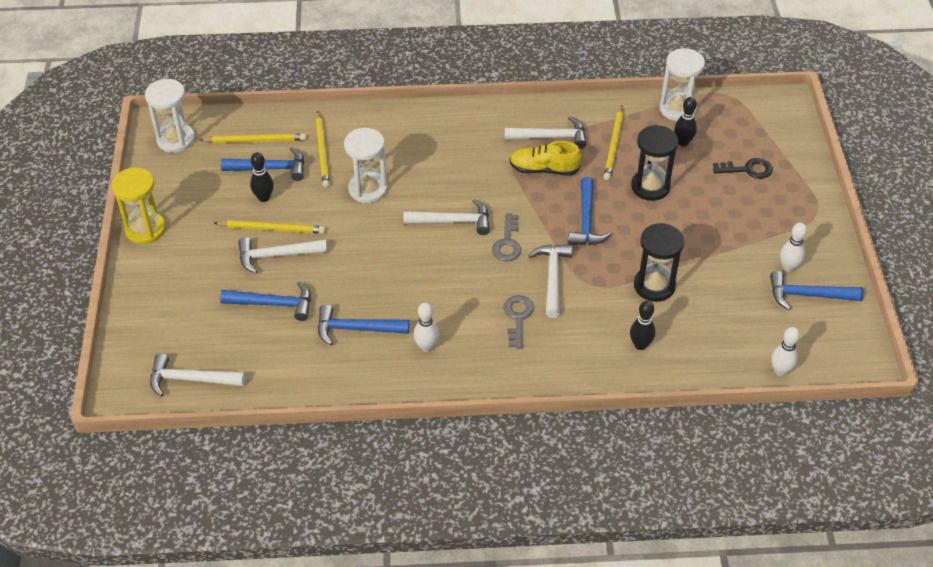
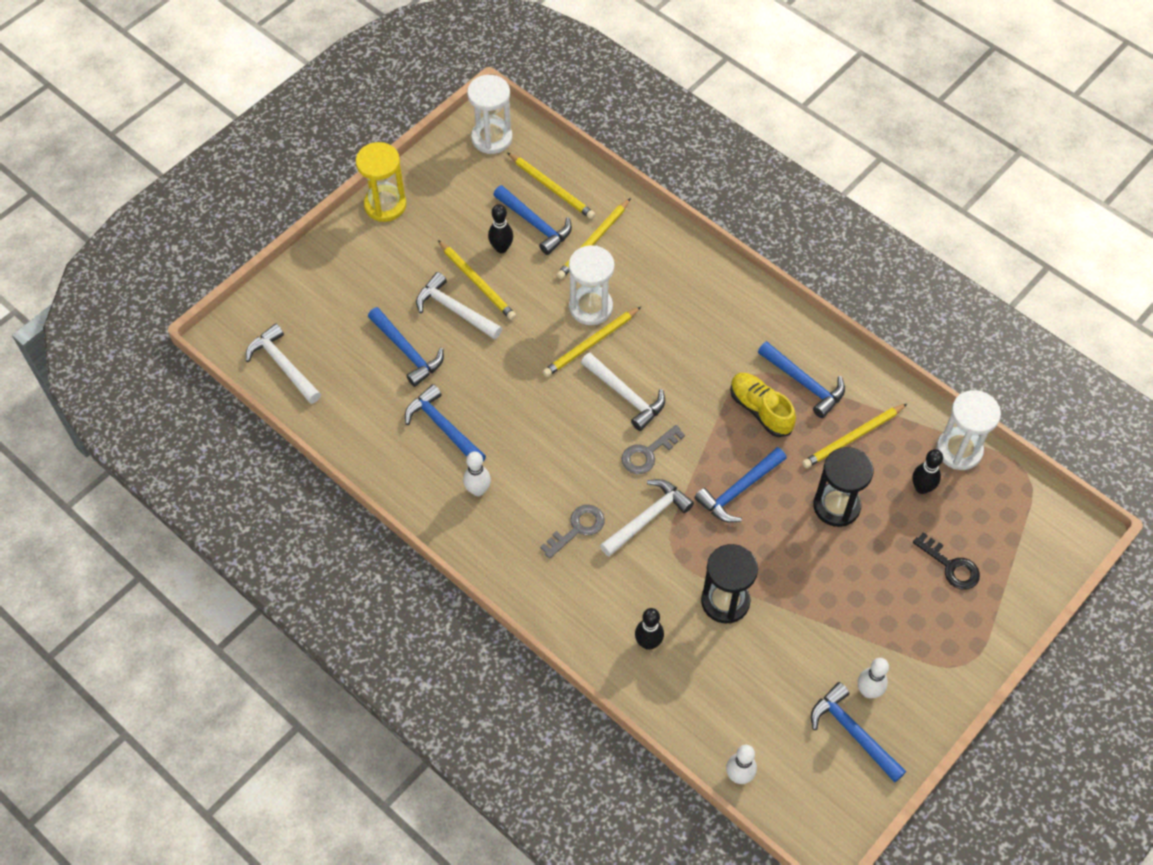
camera: 45 degrees right, 10 degrees up
white hammer [505,116,587,149] -> blue hammer [758,341,845,418]
none -> yellow pencil [543,307,641,377]

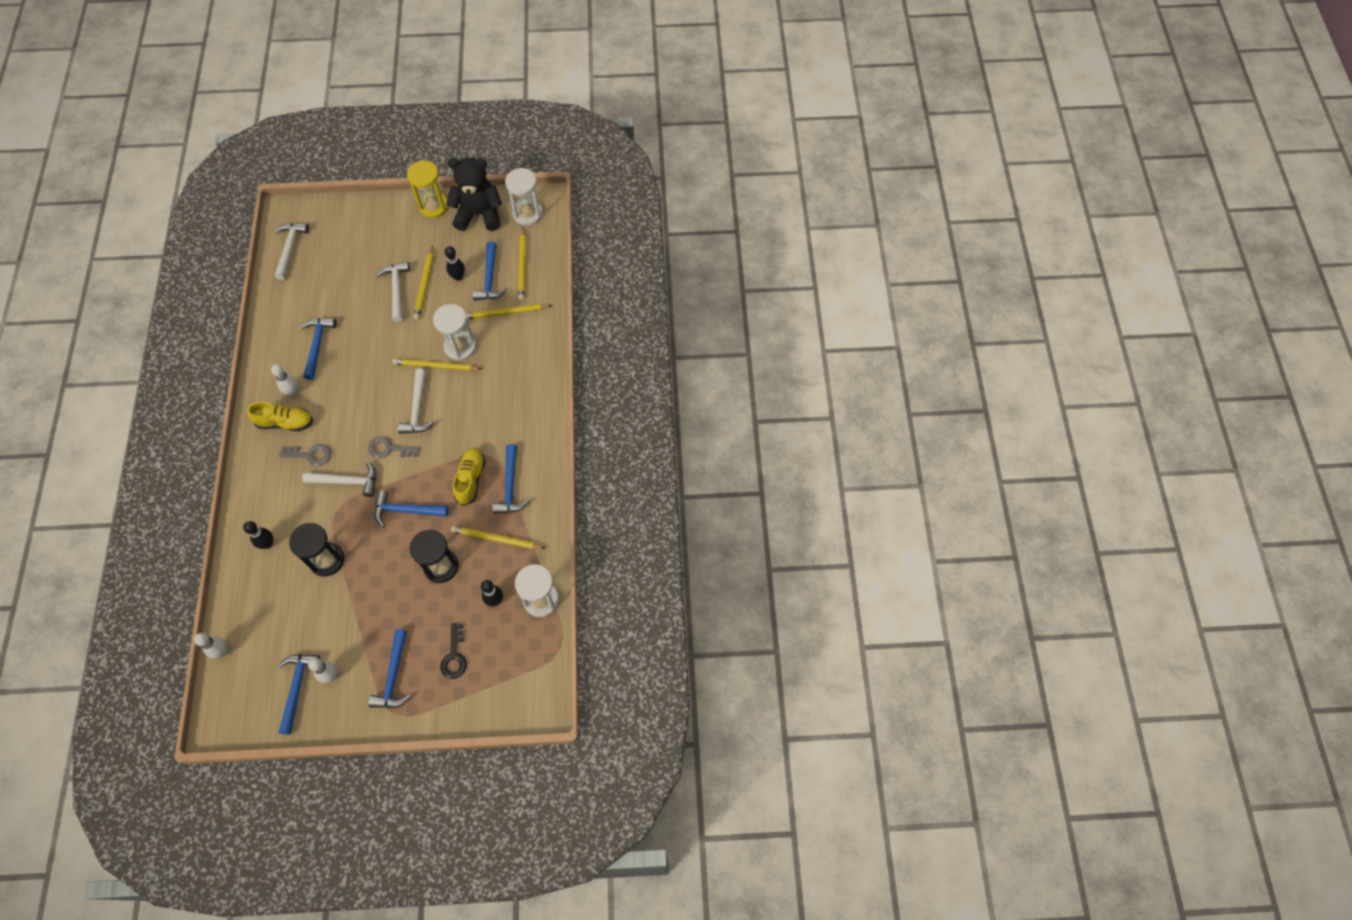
camera: 45 degrees right, 5 degrees up
blue hammer [368,307,444,387] -> blue hammer moved to [368,629,411,708]
none -> yellow shoe [247,402,313,431]
none -> black teddy bear [446,158,502,231]

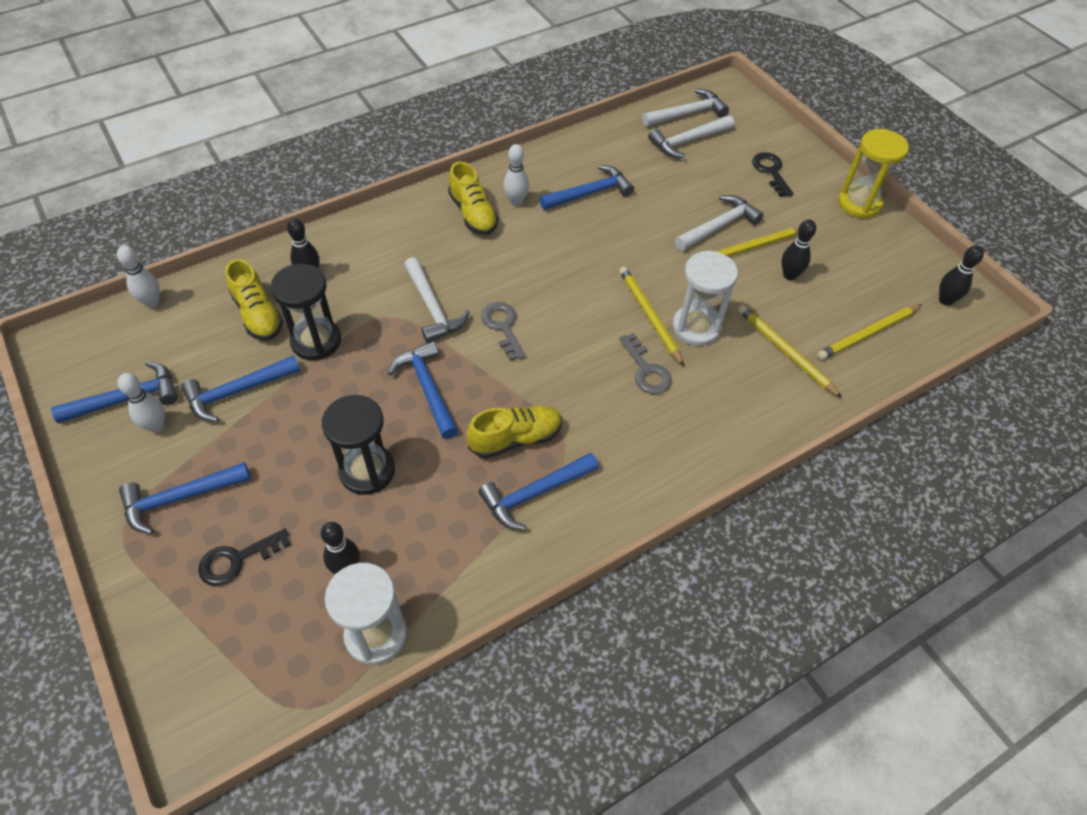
camera: 60 degrees right, 10 degrees down
grey key [279,444,331,466] -> grey key moved to [619,333,672,394]
white hammer [398,369,435,434] -> white hammer moved to [648,115,734,158]
black teddy bear [446,158,502,231] -> none
yellow pencil [451,526,546,549] -> none
blue hammer [473,242,507,300] -> blue hammer moved to [181,355,301,422]
white hourglass [505,168,542,226] -> black bowling pin [939,245,984,306]
none -> yellow shoe [225,259,283,340]
none -> black key [752,152,793,197]

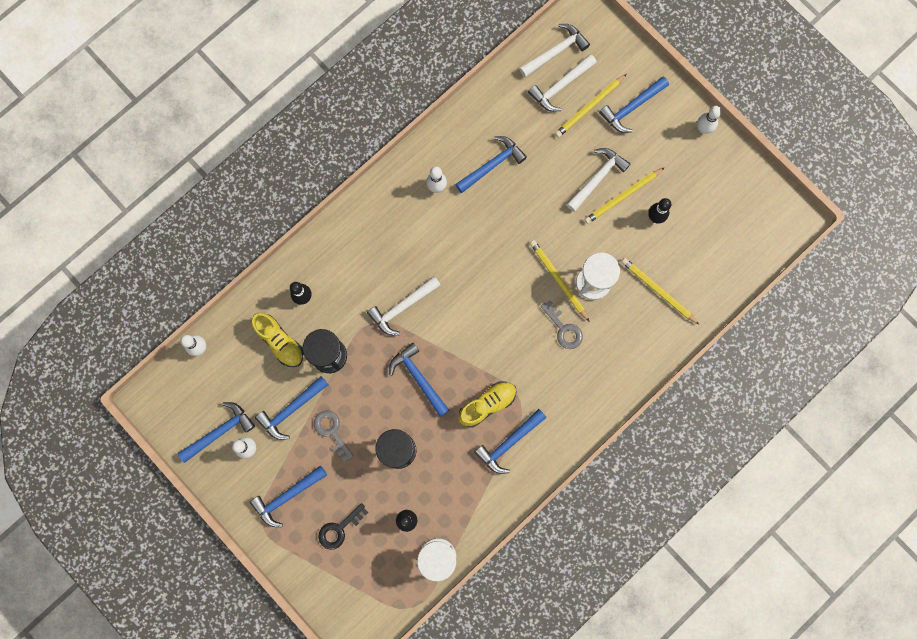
camera: 10 degrees left, 25 degrees up
white hammer [404,257,470,343] -> white hammer turned 90 degrees clockwise [367,276,440,335]
yellow shoe [448,161,498,235] -> none
grey key [481,302,525,361] -> grey key moved to [314,410,354,462]
black key [752,152,793,197] -> blue hammer [599,76,669,133]
yellow pencil [817,305,922,360] -> yellow pencil moved to [555,74,626,138]
yellow hourglass [838,129,909,219] -> white bowling pin [697,106,722,134]
black bowling pin [939,245,984,306] -> none

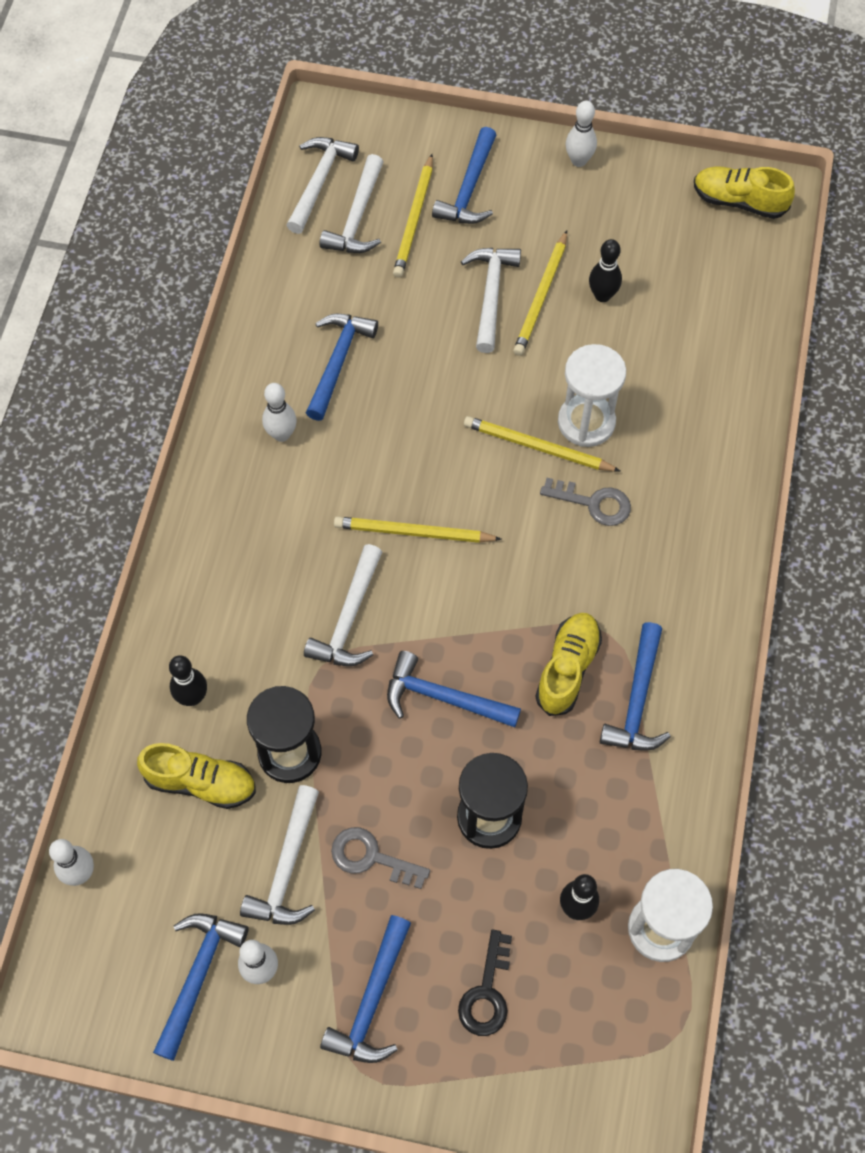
camera: 35 degrees left, 15 degrees down
blue hammer [255,376,328,440] -> white hammer [240,785,319,925]
yellow pencil [621,258,700,325] -> yellow pencil moved to [334,516,502,543]
none -> yellow shoe [694,166,795,219]

